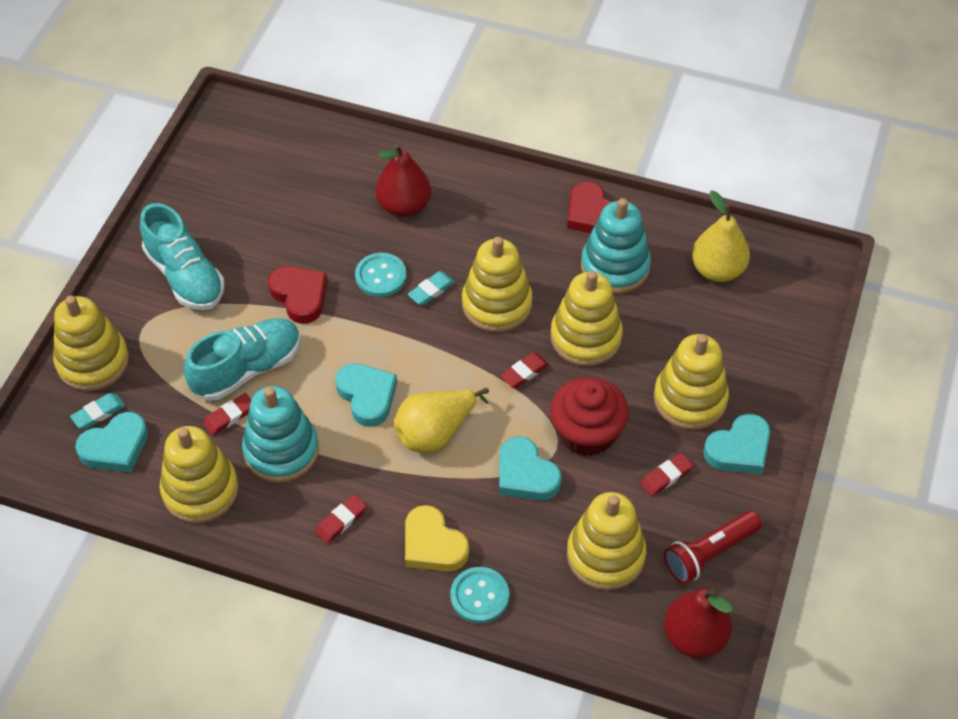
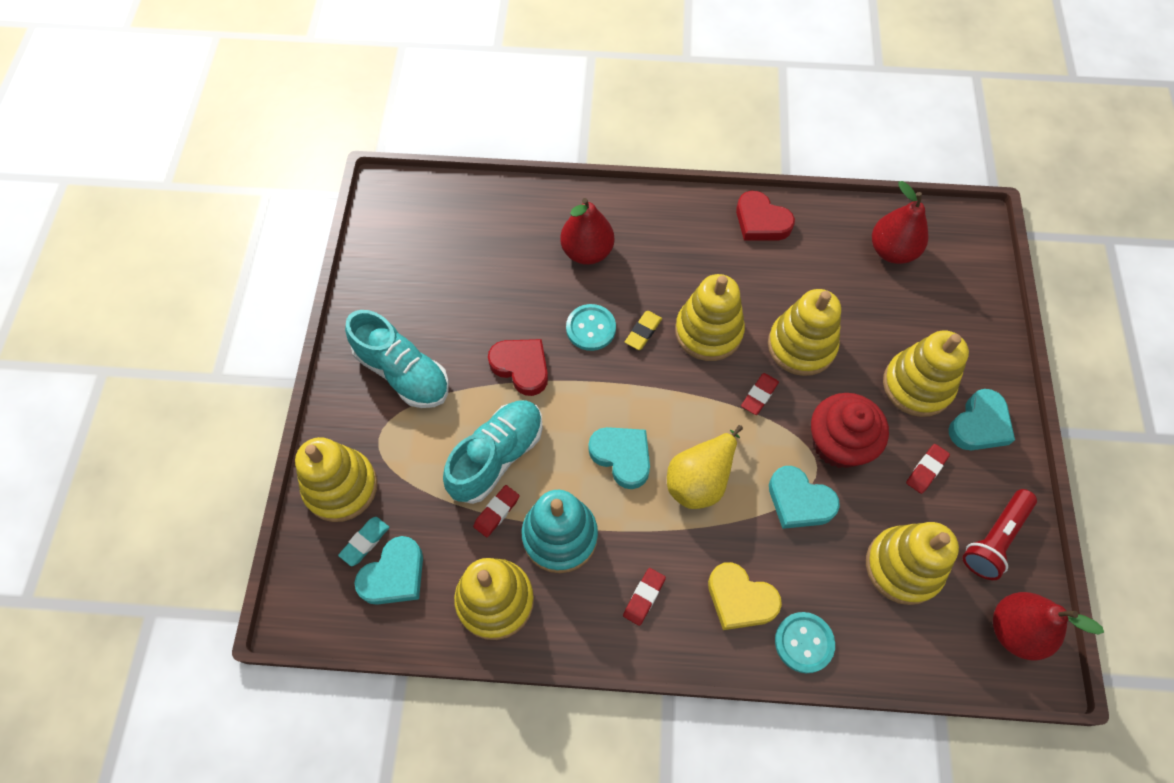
camera: 15 degrees left, 10 degrees up
turquoise eraser [408,271,455,305] -> yellow eraser [625,311,662,350]
turquoise stacking toy [581,198,651,294] -> none
yellow pear [692,191,750,282] -> red pear [872,181,928,264]

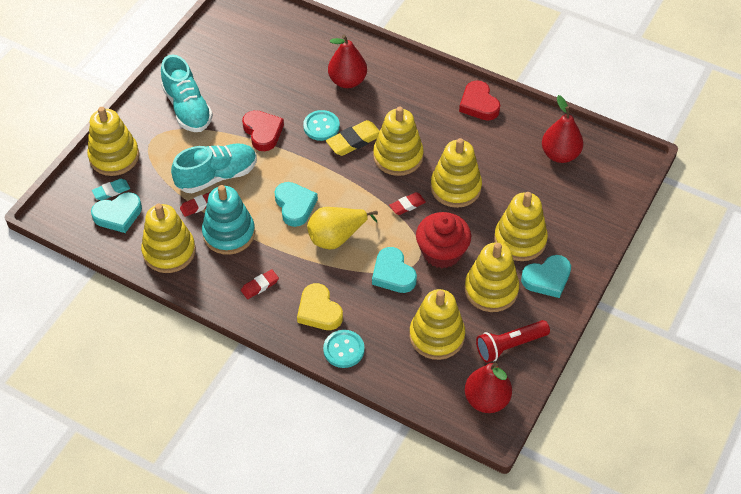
camera: 25 degrees right, 10 degrees down
yellow eraser [625,311,662,350] -> yellow eraser [326,120,380,156], size x1.61
red eraser [906,444,950,494] -> yellow stacking toy [465,242,520,312]

